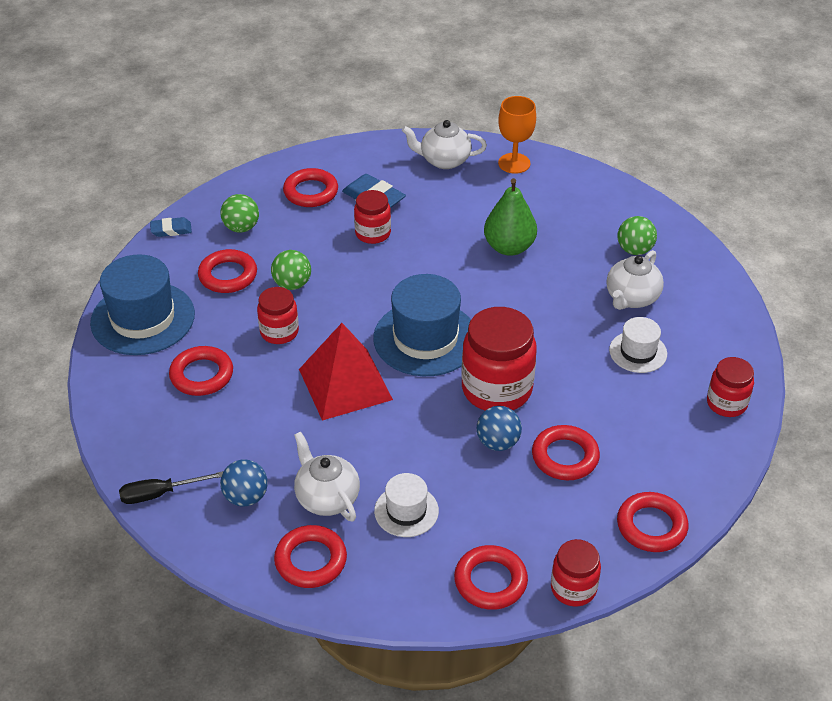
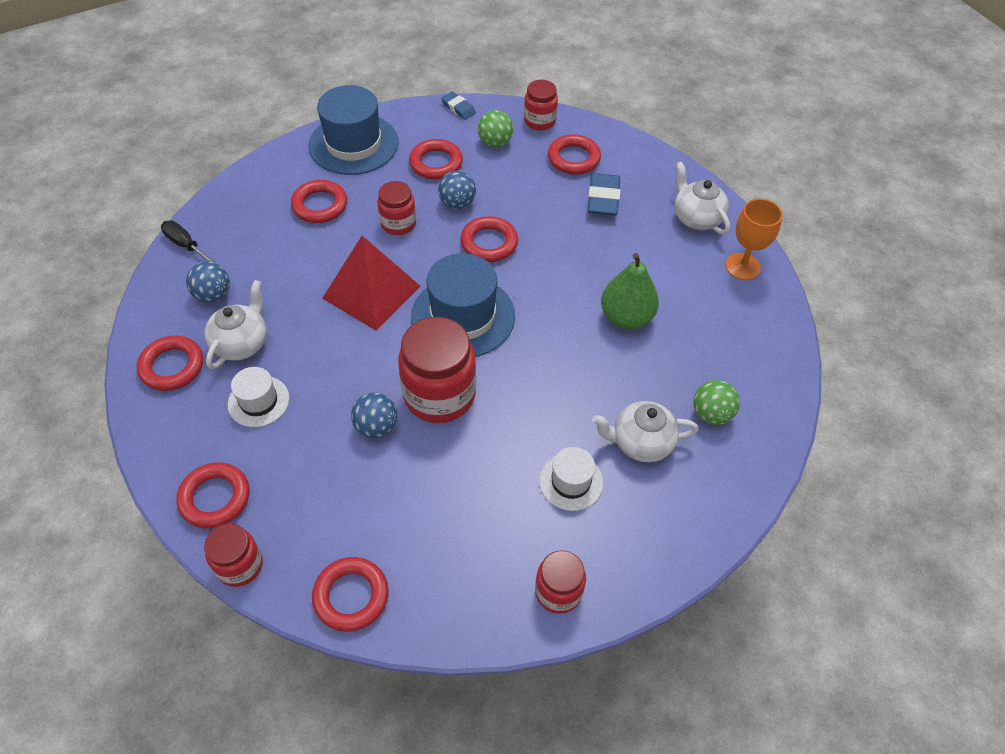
camera: 55 degrees right, 10 degrees up
green ball [271,250,311,290] -> blue ball [438,171,476,209]
red jar [354,190,391,244] -> red jar moved to [524,80,558,130]
red ring [532,425,600,480] -> red ring moved to [460,216,518,262]

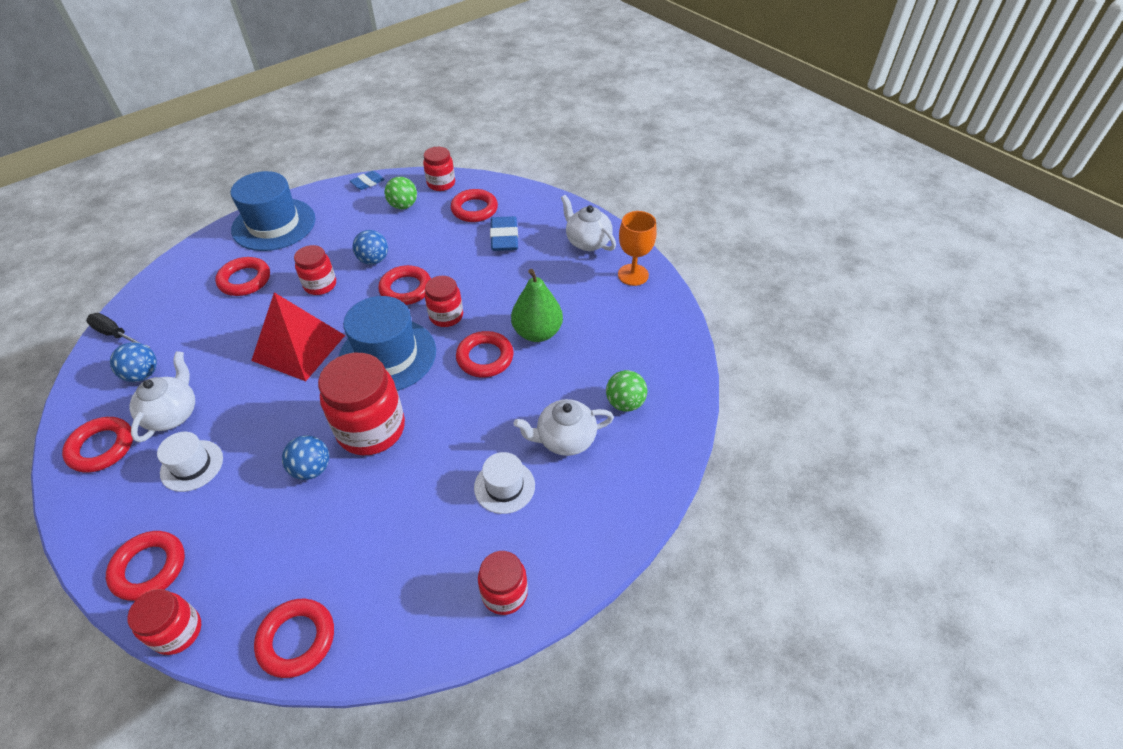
camera: 10 degrees left, 5 degrees down
red ring [409,139,463,180] -> red ring moved to [456,331,514,377]
blue eraser [441,91,476,120] -> blue eraser turned 75 degrees counterclockwise [350,171,385,190]
none -> red jar [425,276,463,327]

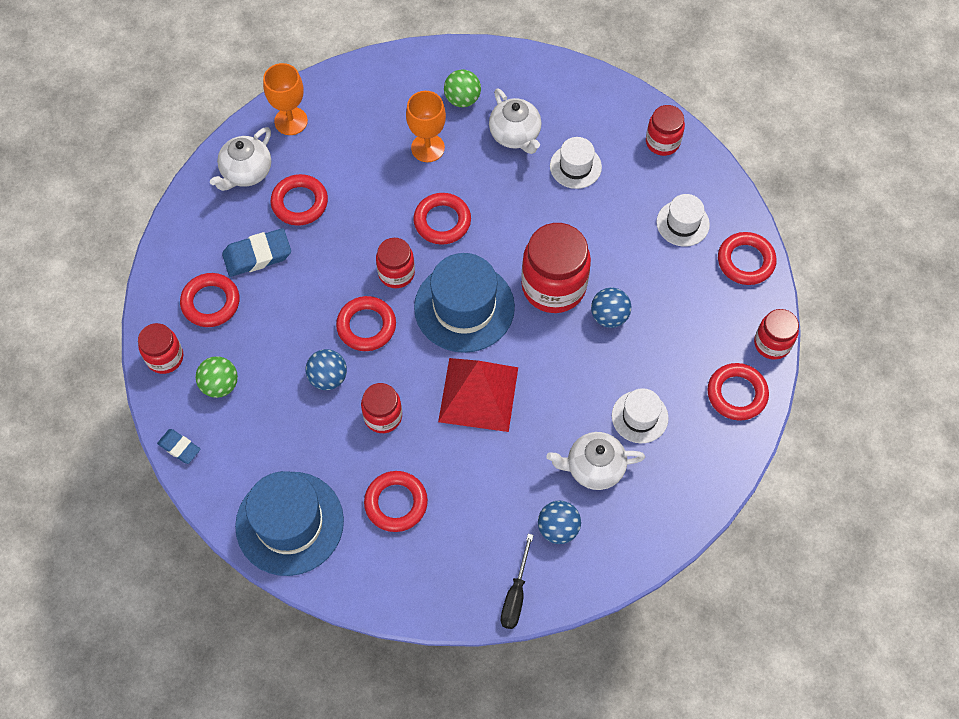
camera: 105 degrees left, 15 degrees up
red ring [62,417,133,473] -> red ring moved to [271,174,328,226]
green pear [511,269,563,342] -> none
none -> orange goblet [406,91,446,162]
none -> white hat [657,194,710,247]

